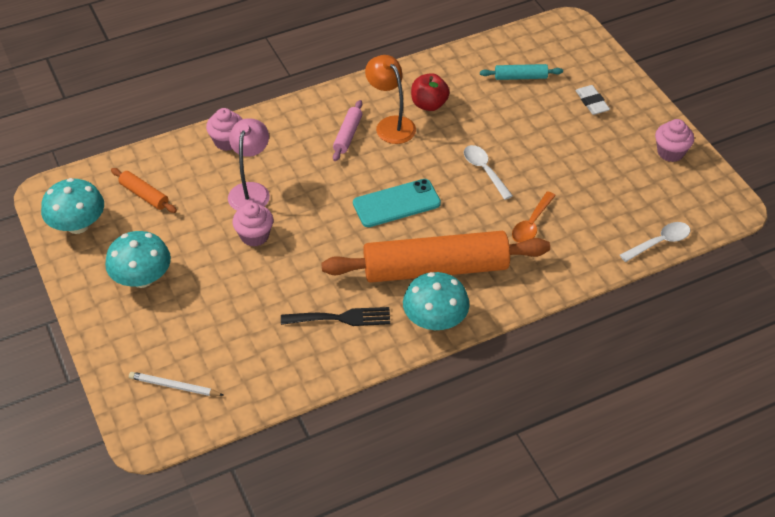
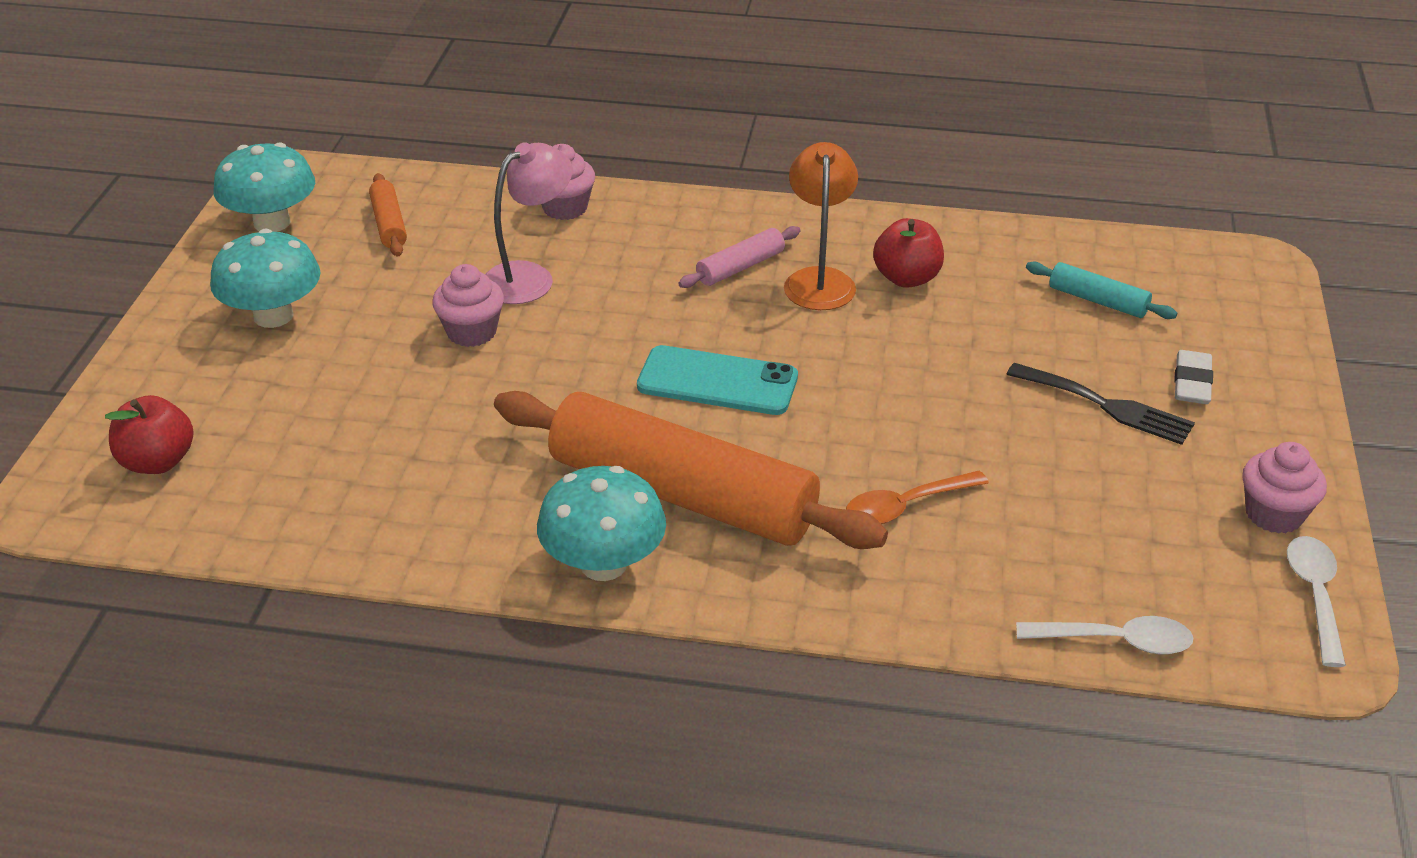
camera: 35 degrees right, 10 degrees down
white pencil [129,372,223,396] -> red apple [105,395,194,474]
black fork [281,307,390,326] -> black fork moved to [1006,363,1195,445]
white spoon [464,145,513,200] -> white spoon moved to [1287,536,1346,667]

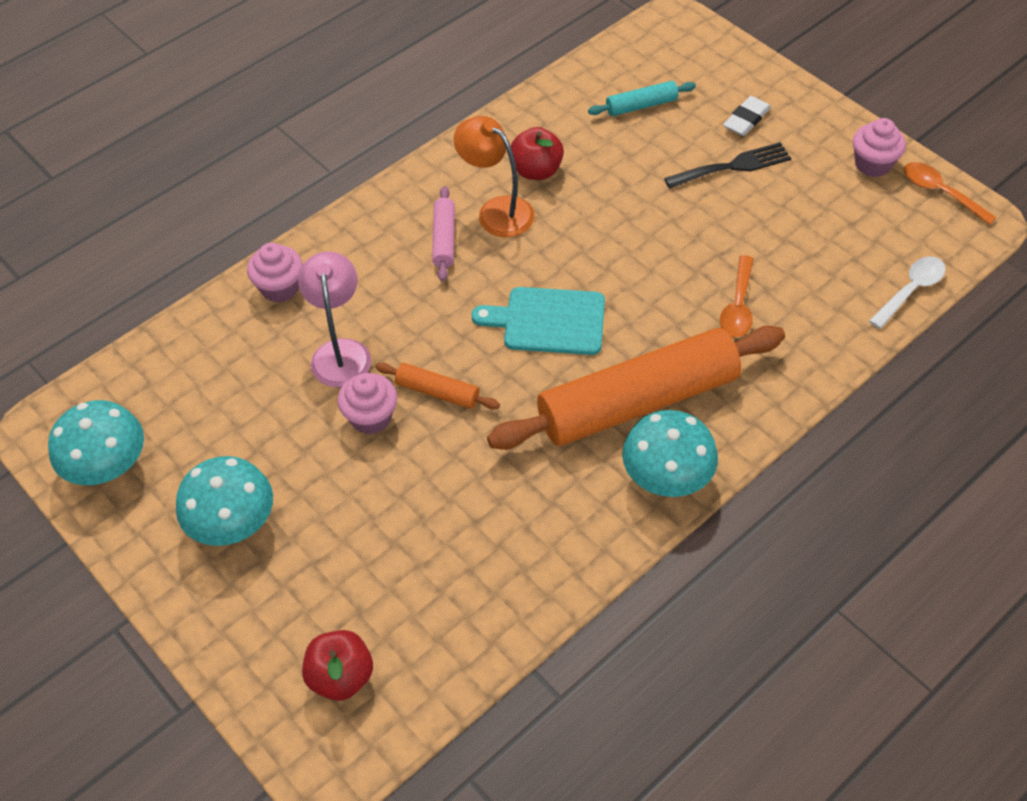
camera: 50 degrees left, 15 degrees up
orange rolling pin [369,173,407,256] -> orange rolling pin moved to [375,363,500,409]
turquoise phone [637,345,798,415] -> turquoise cutting board [471,287,605,355]
white eraser [1174,350,1213,404] -> white eraser turned 75 degrees clockwise [723,96,771,136]
white spoon [1287,536,1346,667] -> orange spoon [904,162,997,225]

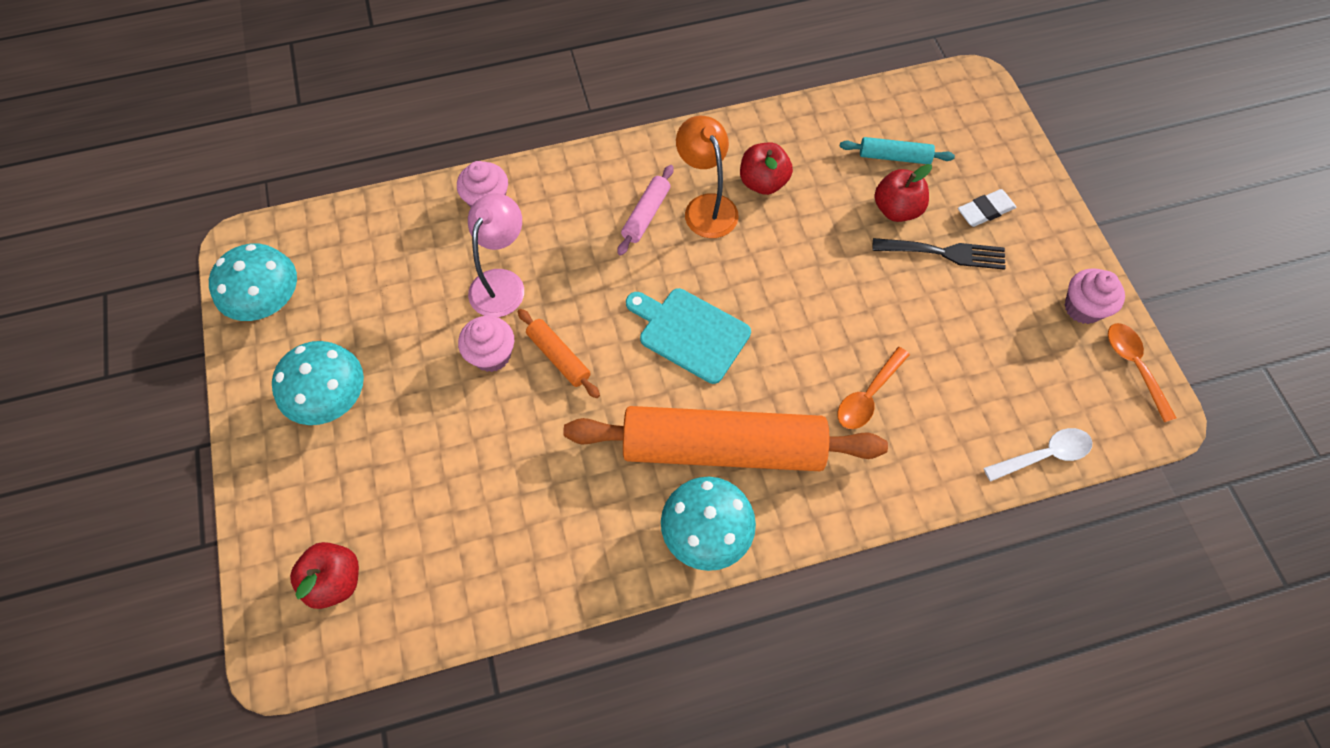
camera: 25 degrees right, 10 degrees up
none -> red apple [874,164,932,222]

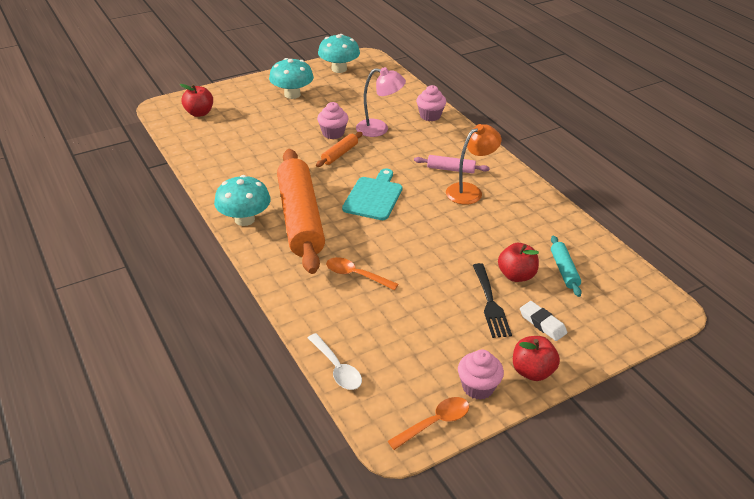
camera: 75 degrees right, 25 degrees down
red apple [740,142,793,195] -> red apple moved to [513,336,560,381]

